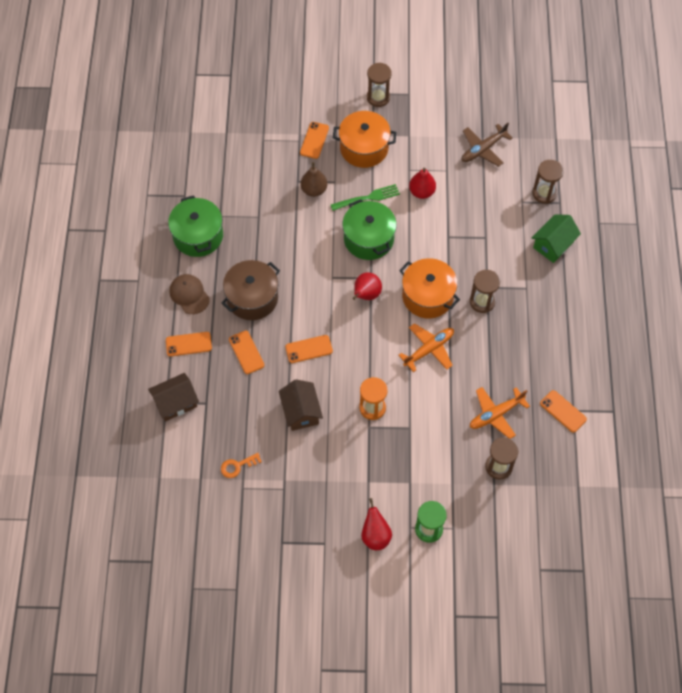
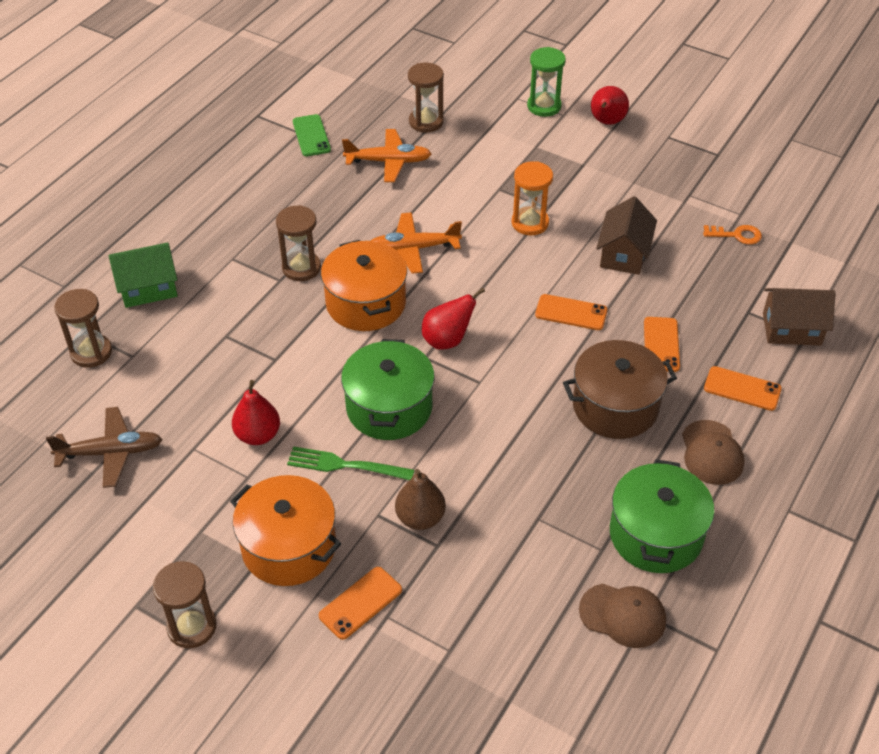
camera: 150 degrees left, 15 degrees down
orange phone [540,390,587,433] -> green phone [293,114,331,156]
none -> brown cap [579,584,666,648]

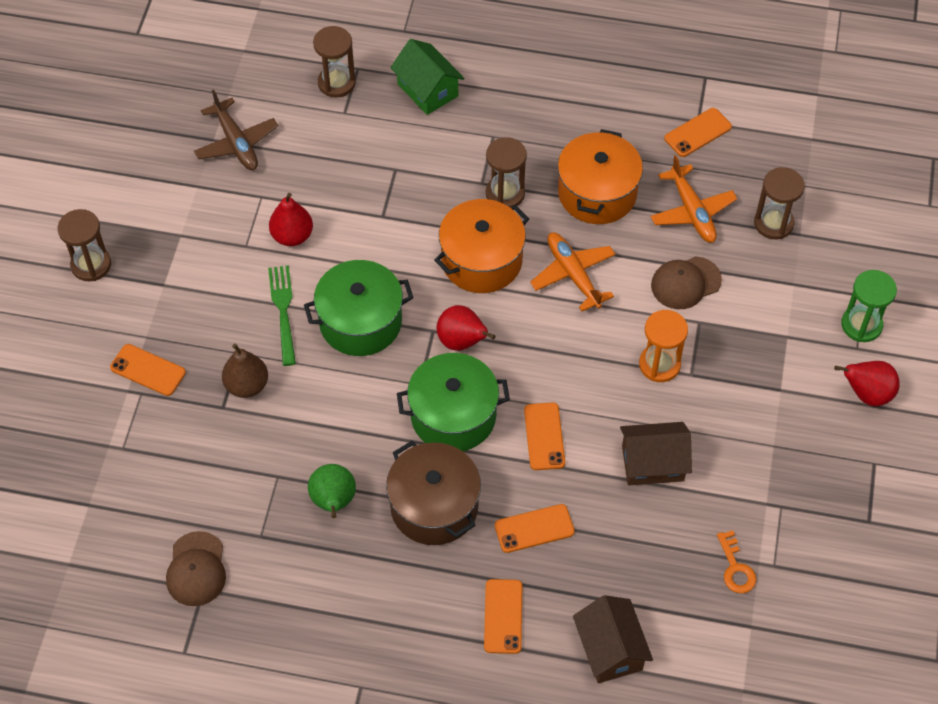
camera: 70 degrees right, 10 degrees up
orange pot [230,475,341,586] -> orange pot moved to [558,129,643,224]
green phone [293,114,331,156] -> orange phone [664,108,732,157]
green pot [610,459,714,573] -> green pot moved to [397,353,510,451]
brown cap [682,420,744,485] -> brown cap moved to [651,256,722,309]
none -> green pear [308,464,356,518]

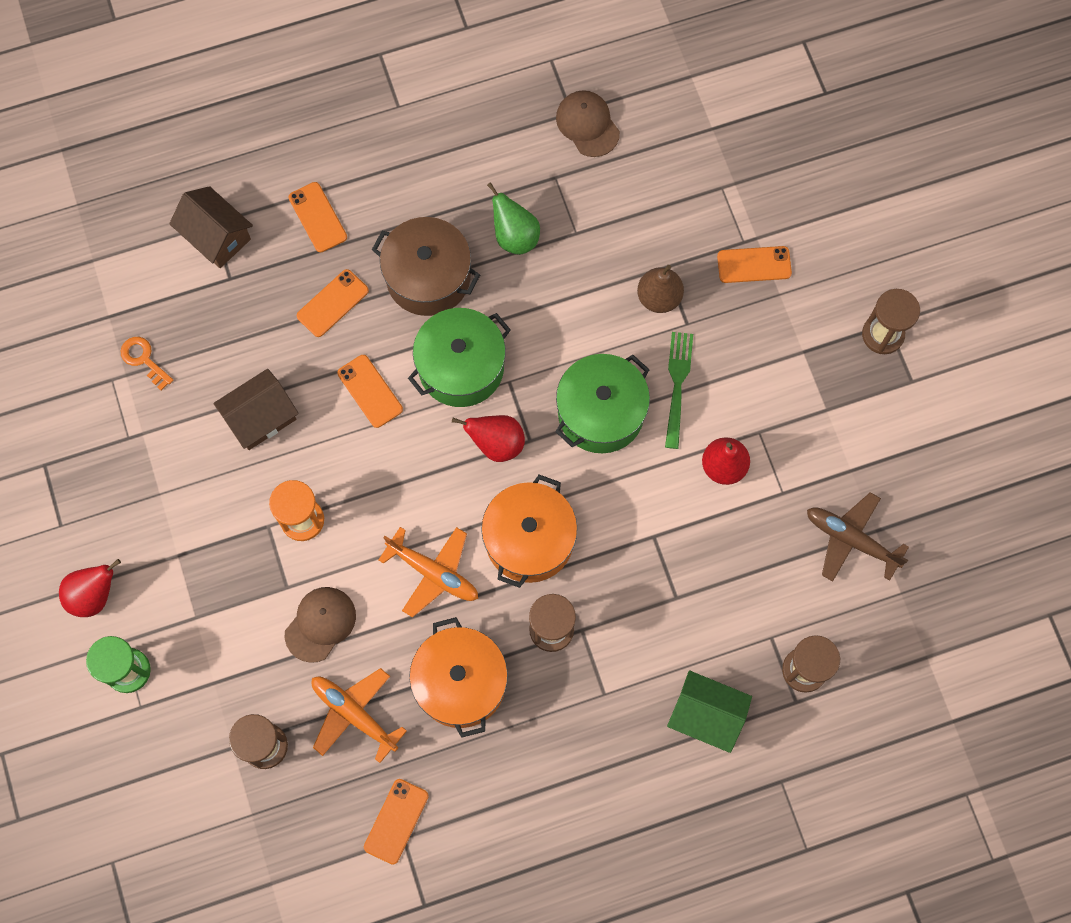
camera: 150 degrees right, 15 degrees up
green fork [268,265,296,366] -> green fork turned 135 degrees counterclockwise [665,332,693,449]

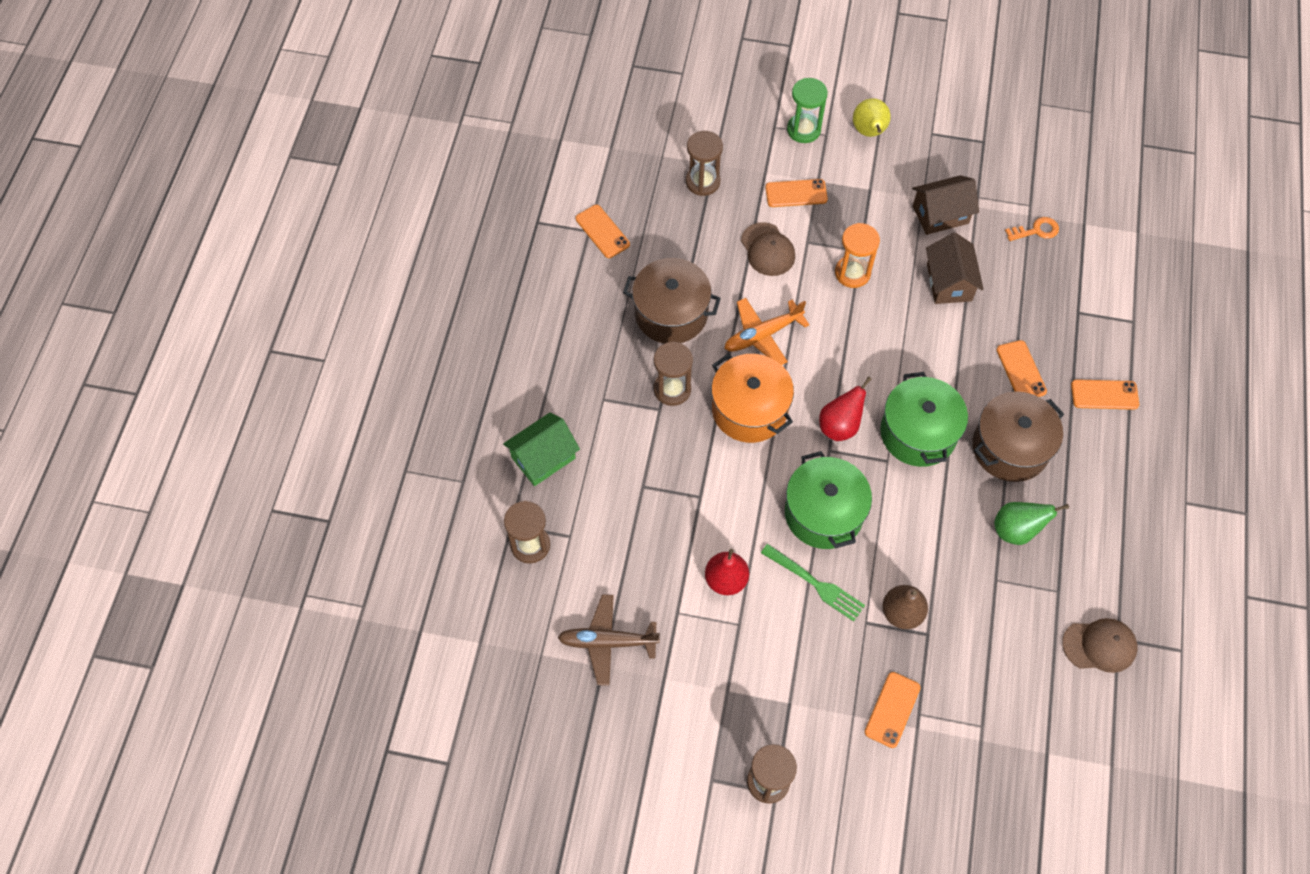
camera: 120 degrees right, 10 degrees down
red pear [59,559,121,617] -> yellow pear [853,98,891,137]
brown house [169,186,253,268] -> brown house moved to [912,175,979,235]
orange plane [312,668,407,763] -> none
orange phone [337,355,403,428] -> orange phone moved to [765,179,828,207]
orange pot [409,617,508,738] -> brown pot [623,258,721,344]
brown plane [807,492,909,582] -> brown plane turned 150 degrees counterclockwise [557,594,660,686]

